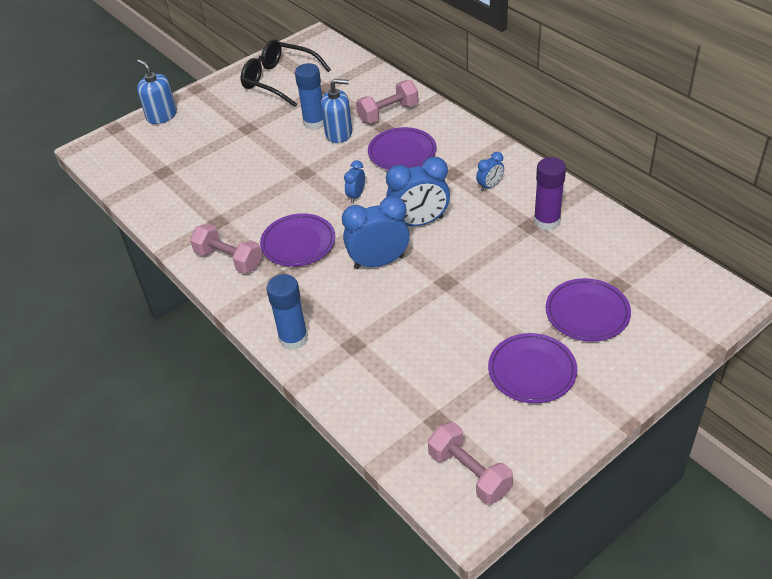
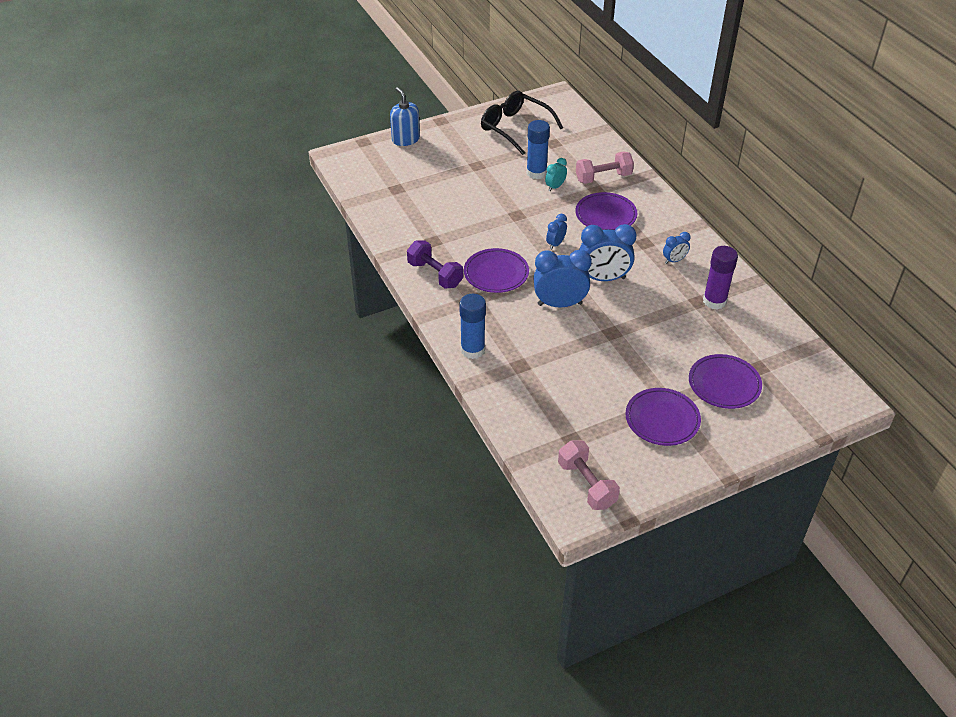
camera: 10 degrees right, 0 degrees up
pink dumbbell [190,223,262,274] -> purple dumbbell [407,240,463,289]
blue soap dispenser [321,79,352,143] -> turquoise clock [545,158,567,191]

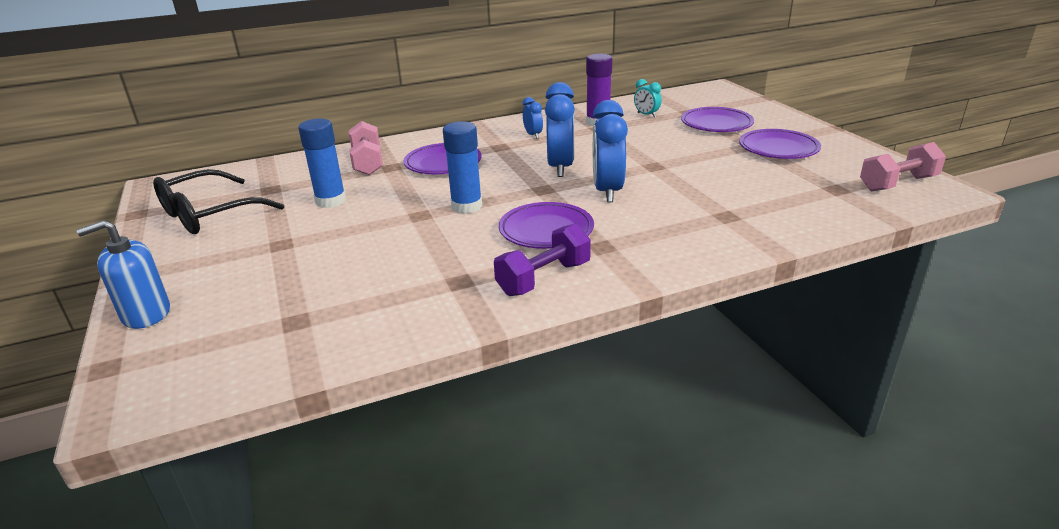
camera: 85 degrees left, 15 degrees down
blue glue stick [459,294,486,359] -> blue glue stick moved to [443,121,482,214]
turquoise clock [545,158,567,191] -> turquoise clock moved to [634,79,662,117]
blue clock [546,214,567,250] -> none

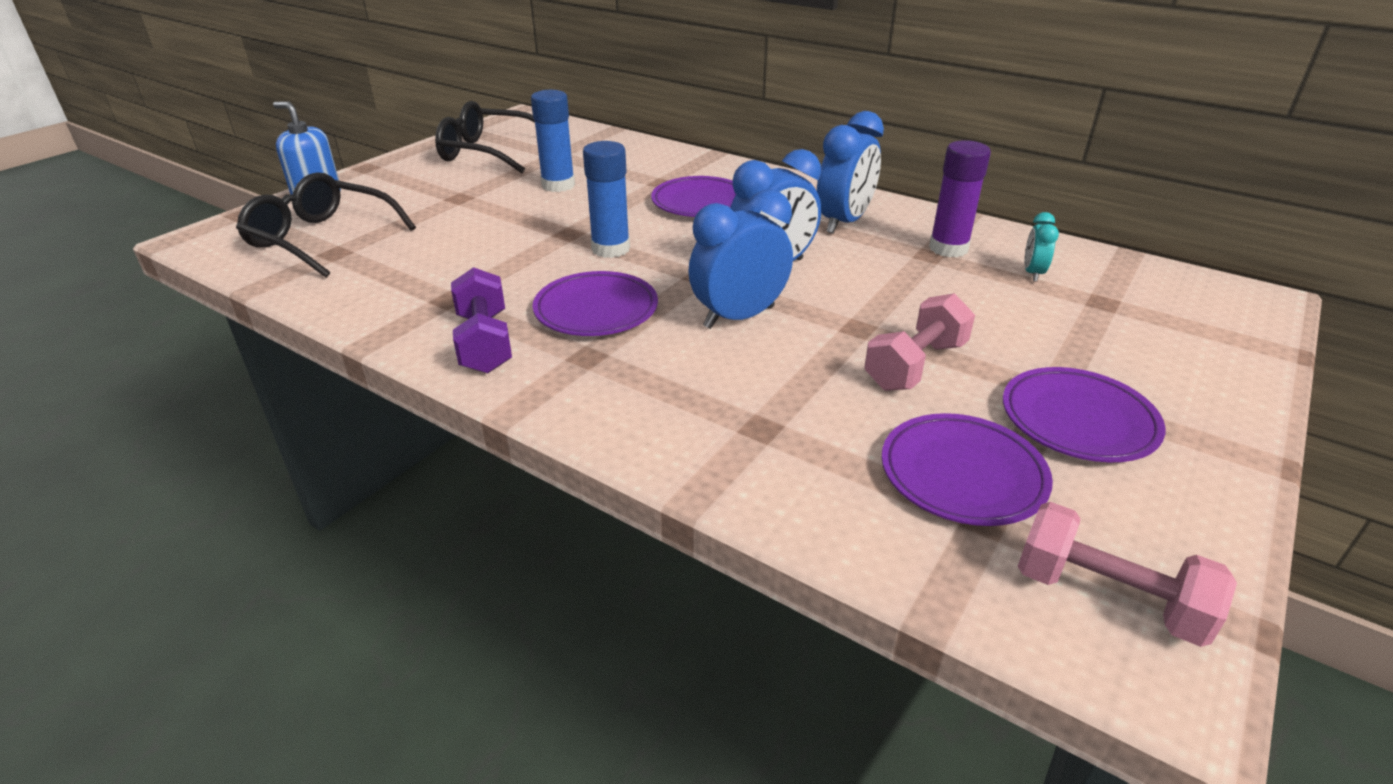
camera: 55 degrees right, 5 degrees up
pink dumbbell [349,121,383,175] -> pink dumbbell moved to [864,293,975,391]
purple dumbbell [494,223,591,296] -> purple dumbbell turned 60 degrees clockwise [451,267,512,373]
blue clock [523,97,543,139] -> blue clock [817,111,884,234], size x1.96
purple plate [681,107,754,132] -> purple plate moved to [882,413,1053,526]
none -> black glasses [236,172,416,278]

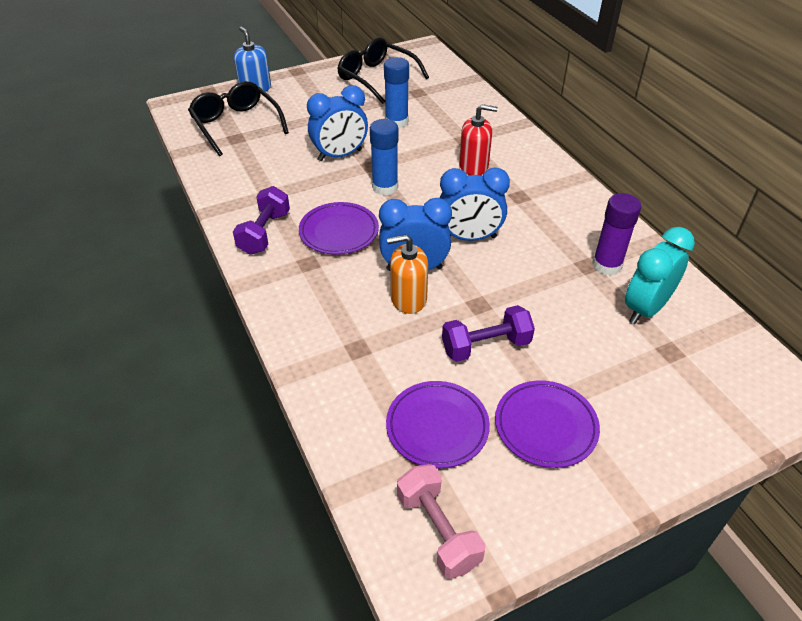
camera: 30 degrees right, 10 degrees up
purple plate [651,176,736,217] -> red soap dispenser [459,104,498,175]
blue clock [817,111,884,234] -> blue clock moved to [307,85,368,161]
pink dumbbell [864,293,975,391] -> purple dumbbell [442,305,535,362]
turquoise clock [1024,212,1059,282] -> turquoise clock [625,227,695,324], size x1.96
none -> orange soap dispenser [387,234,428,314]

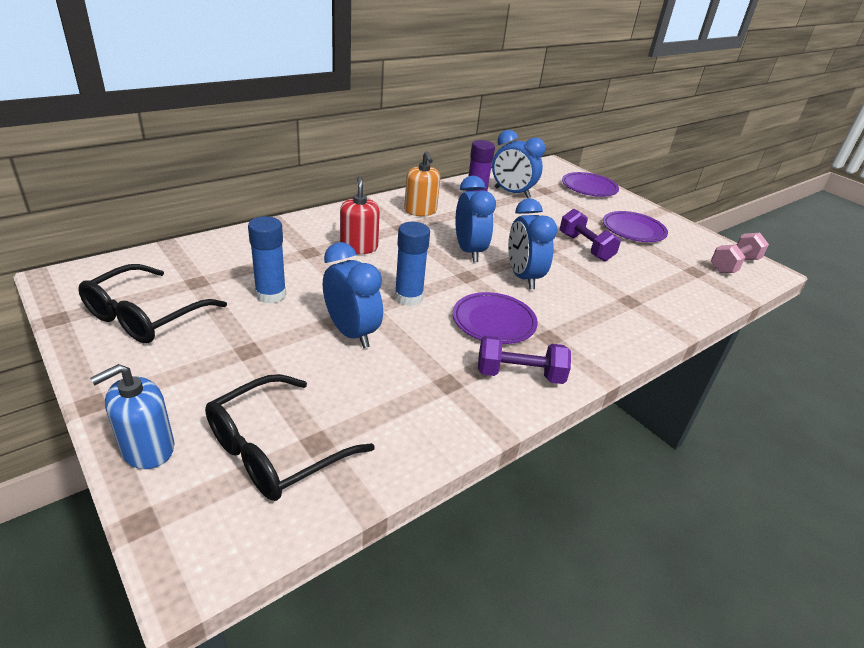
camera: 105 degrees left, 10 degrees down
purple plate [386,381,490,468] -> purple plate moved to [562,172,619,197]
orange soap dispenser [387,234,428,314] -> orange soap dispenser moved to [404,151,440,216]
turquoise clock [625,227,695,324] -> blue clock [492,130,546,198]

